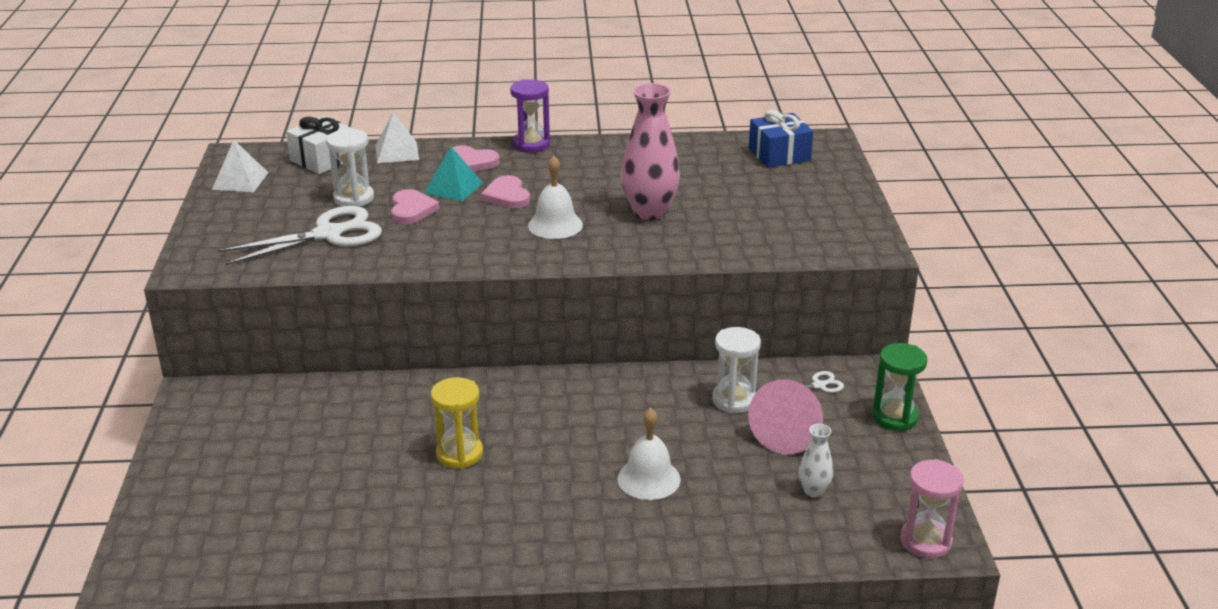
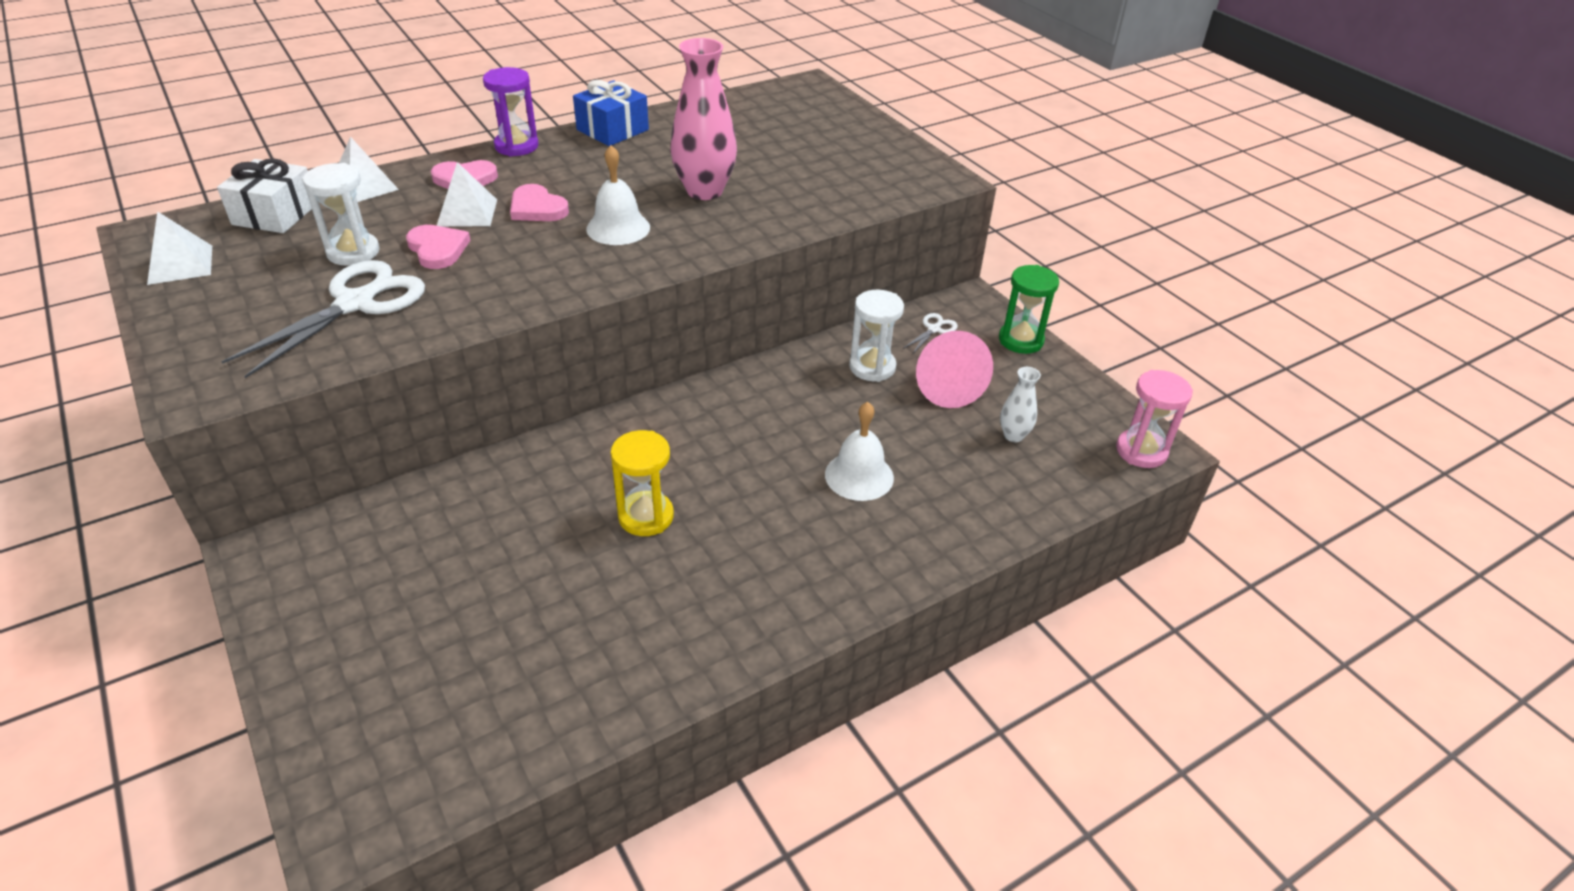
camera: 30 degrees left, 10 degrees up
turquoise pyramid [424,147,483,201] -> white pyramid [437,162,497,227]
blue gift [749,110,813,168] -> blue gift moved to [573,80,649,146]

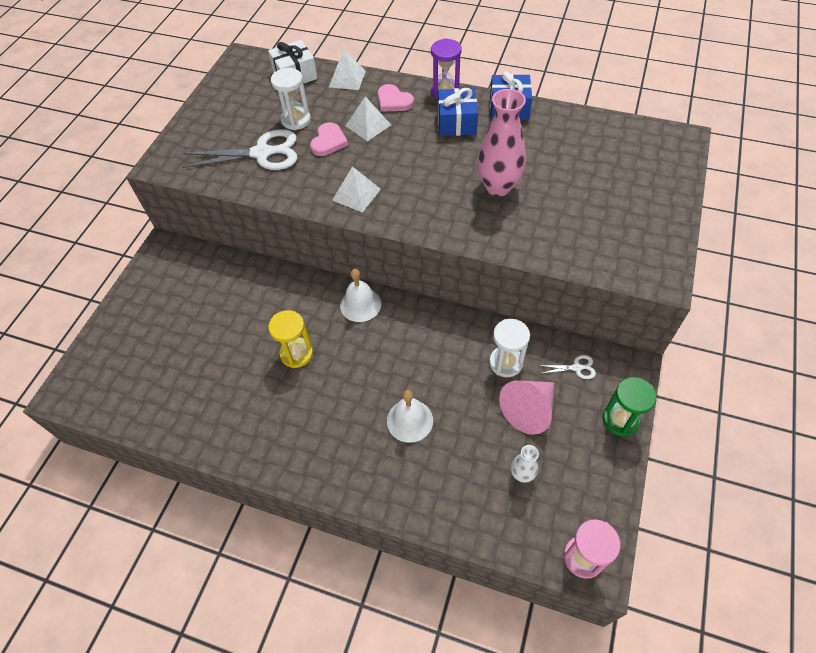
camera: 55 degrees right, 15 degrees up
white pyramid [147,211,212,285] -> white pyramid moved to [332,166,381,213]
pink heart [510,184,569,221] -> none
white bell [586,145,650,245] -> white bell moved to [340,269,381,322]
none -> blue gift [438,88,478,136]

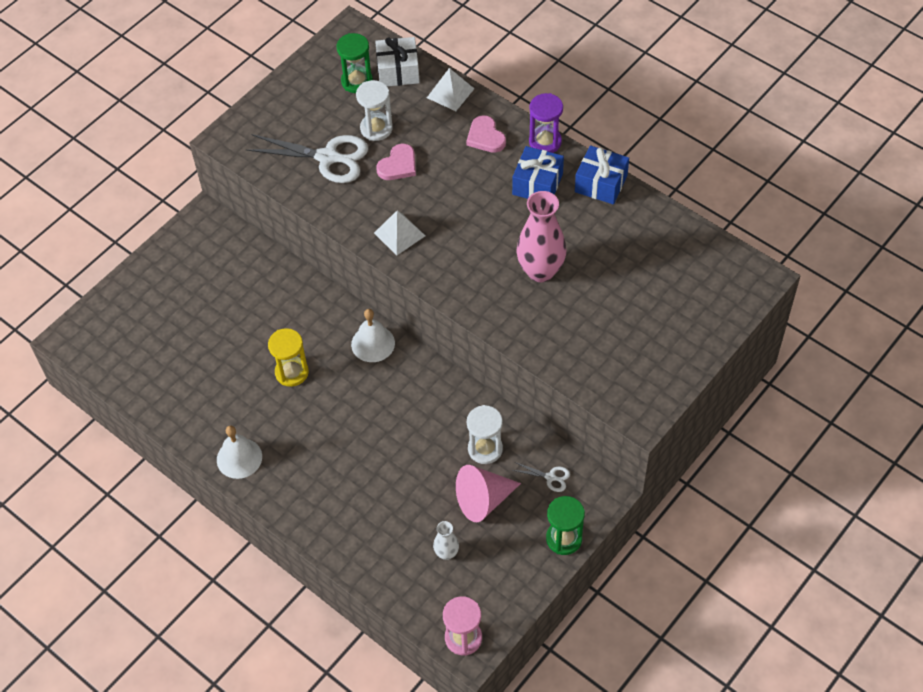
camera: 20 degrees right, 0 degrees up
white pyramid [346,97,391,141] -> none
white bell [387,390,433,443] -> white bell moved to [217,426,262,479]
none -> green hourglass [336,33,373,93]

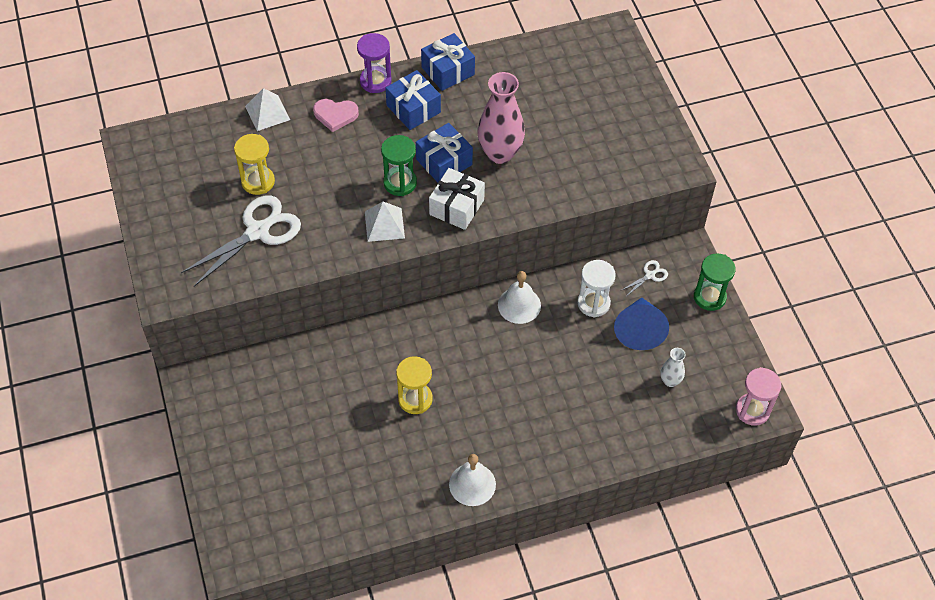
camera: 60 degrees left, 0 degrees up
green hourglass [336,33,373,93] -> green hourglass moved to [381,135,417,196]
white bell [351,309,395,362] -> white bell moved to [498,271,541,324]
white hourglass [356,80,393,141] -> yellow hourglass [234,134,275,195]
white gift [375,37,420,87] -> white gift moved to [429,168,485,230]
pink heart [376,144,416,180] -> none
pink cone [456,465,521,522] -> blue cone [614,297,669,350]
none -> blue gift [416,123,473,182]

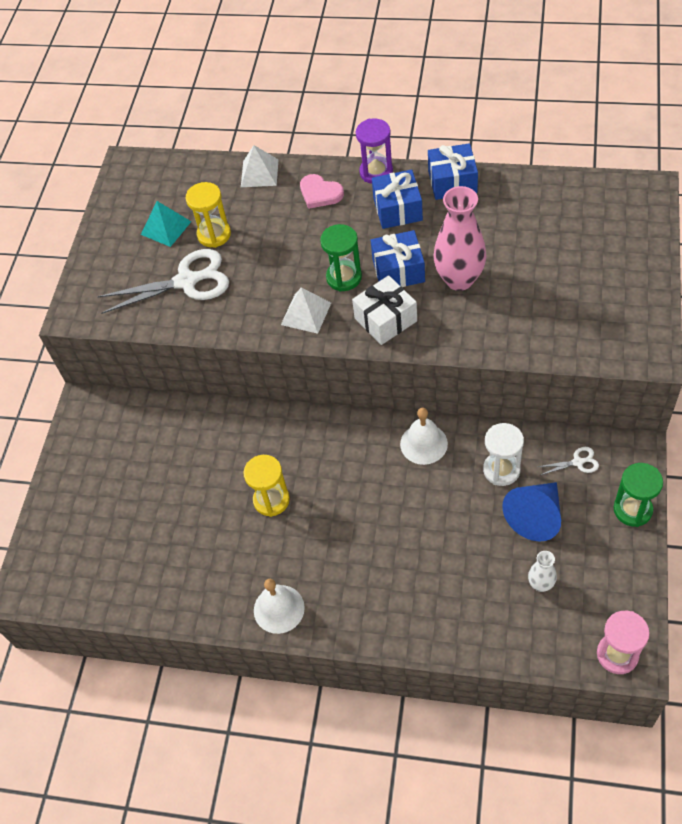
camera: 35 degrees right, 0 degrees up
none -> turquoise pyramid [141,201,192,247]

